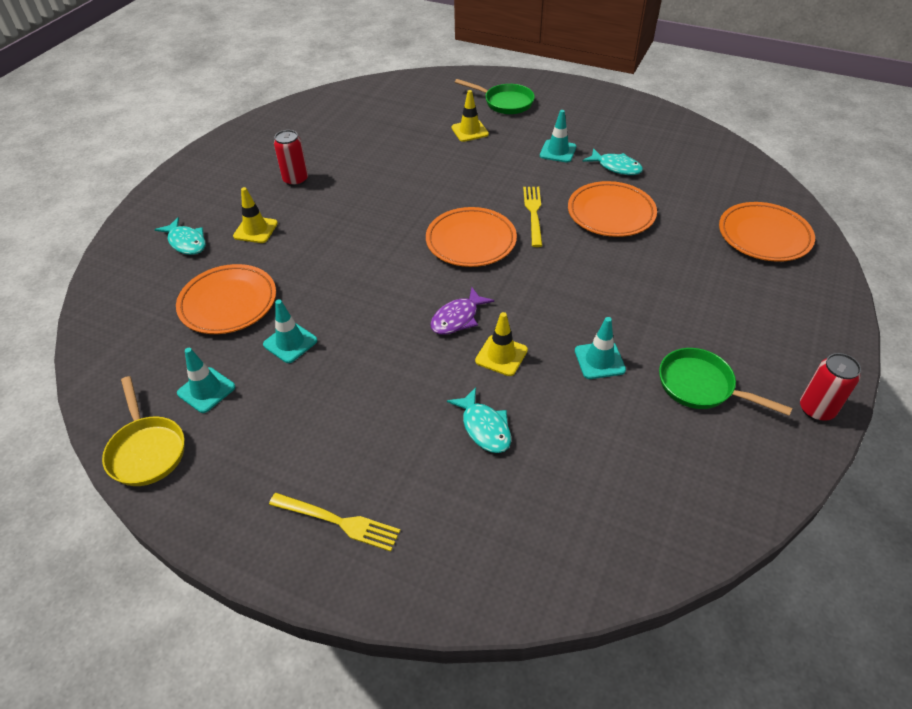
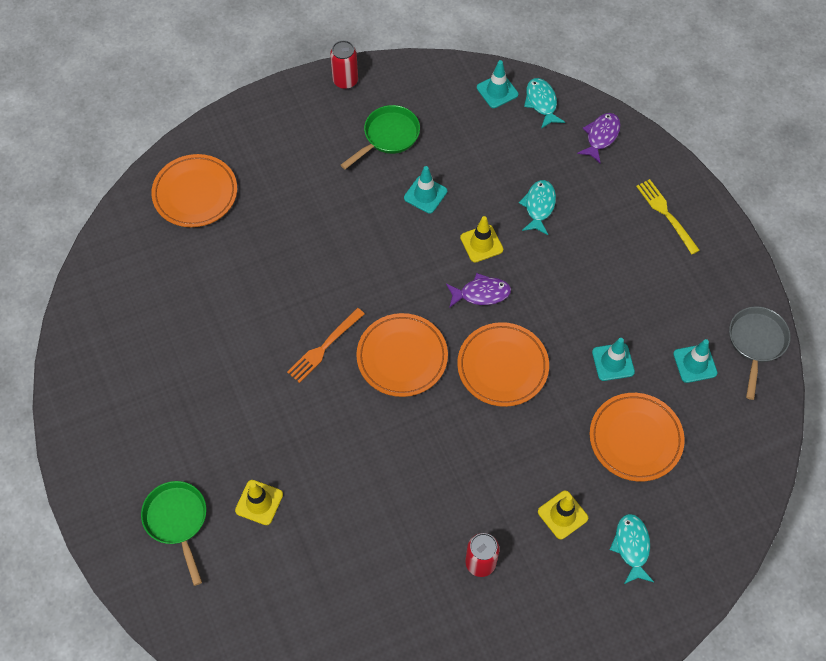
camera: 140 degrees left, 15 degrees up
yellow pan [102,376,185,486] -> grey pan [729,306,791,400]
yellow fork [523,187,543,247] -> orange fork [287,308,365,383]
turquoise traffic cone [540,110,576,163] -> turquoise traffic cone moved to [477,60,518,108]
orange plate [568,181,657,237] -> orange plate moved to [457,322,549,407]
turquoise fish [582,148,643,175] -> turquoise fish moved to [524,78,565,129]
green pan [659,348,792,416] -> green pan turned 120 degrees counterclockwise [341,105,420,169]
none -> purple fish [577,113,621,164]

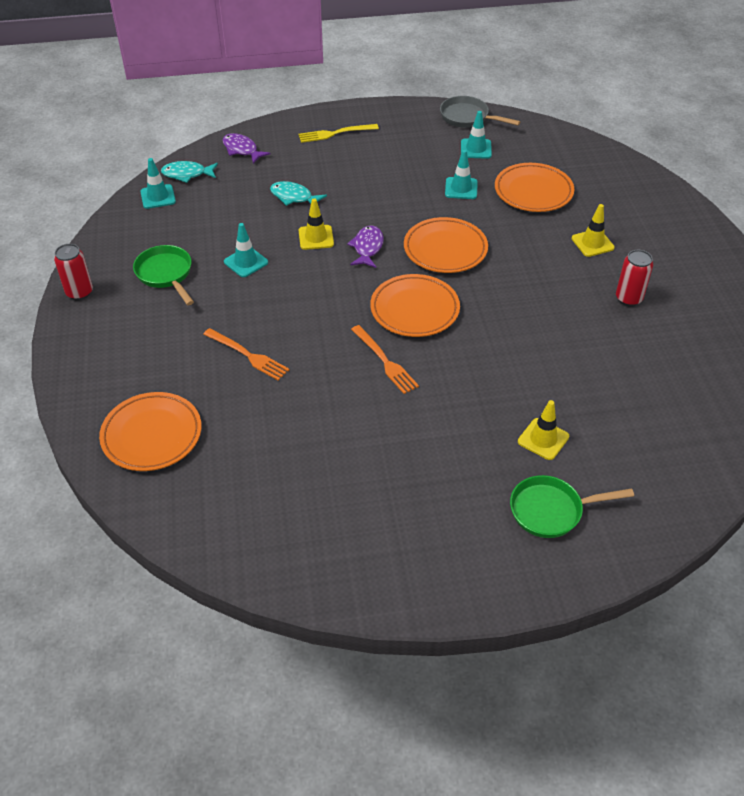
camera: 75 degrees left, 15 degrees down
turquoise fish [610,514,654,584] -> none
none -> orange fork [203,328,290,381]

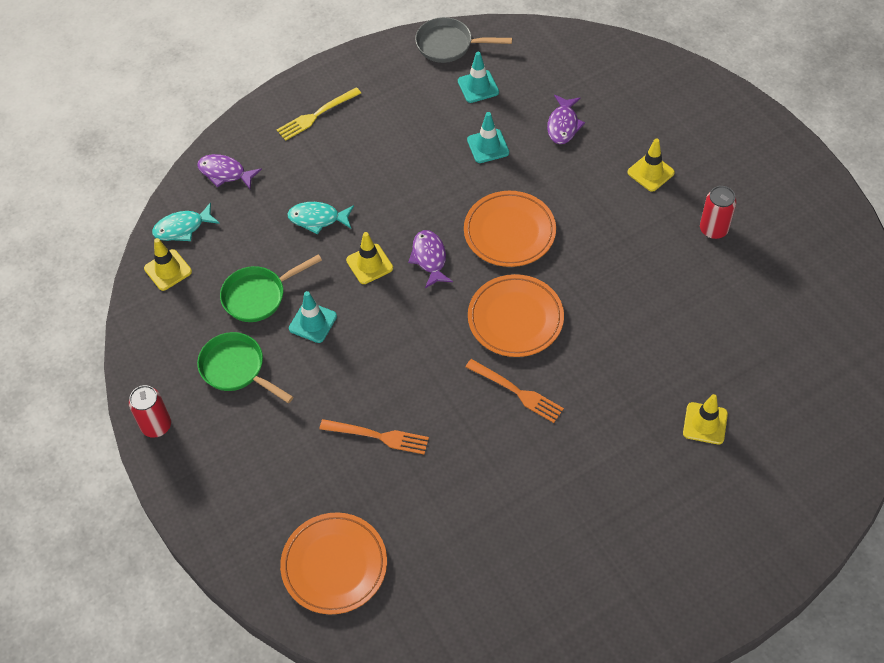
camera: 20 degrees left, 10 degrees up
turquoise traffic cone [140,158,176,209] -> yellow traffic cone [144,238,192,291]
orange plate [495,163,574,212] -> purple fish [547,95,585,144]
green pan [510,475,634,538] -> green pan moved to [220,254,322,322]

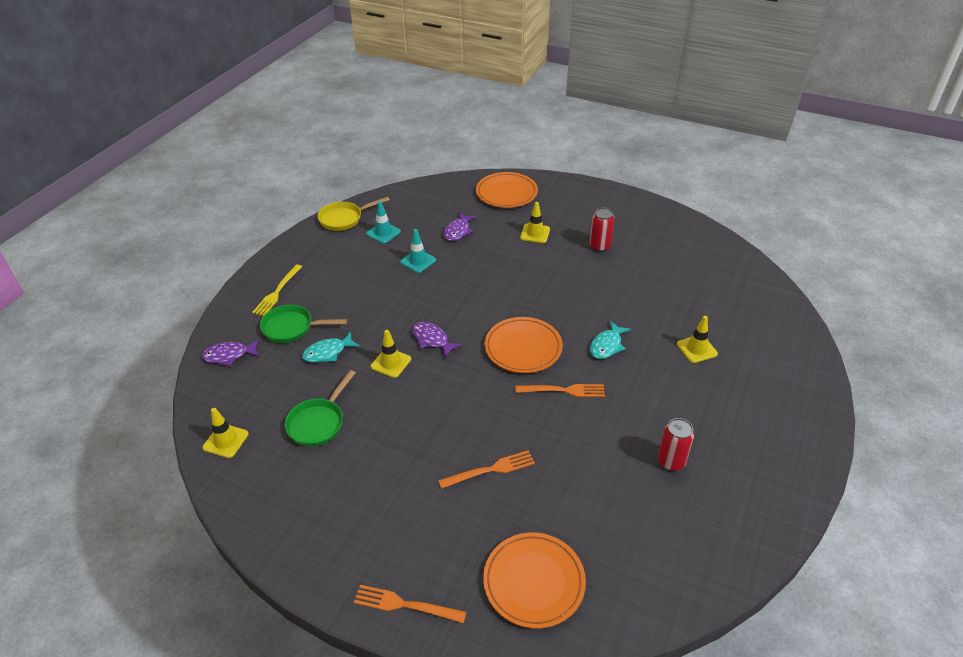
camera: 35 degrees left, 15 degrees down
red can [129,385,171,438] -> red can moved to [658,418,694,471]
turquoise fish [152,202,220,241] -> turquoise fish moved to [590,321,631,359]
green pan [197,332,293,403] -> green pan moved to [260,305,347,343]
turquoise traffic cone [289,291,337,343] -> none
grey pan [415,17,512,63] -> yellow pan [318,197,390,231]
orange plate [464,191,556,267] -> orange plate moved to [476,172,538,208]
purple fish [547,95,585,144] -> purple fish turned 45 degrees clockwise [444,212,477,241]
none -> orange fork [354,585,466,623]

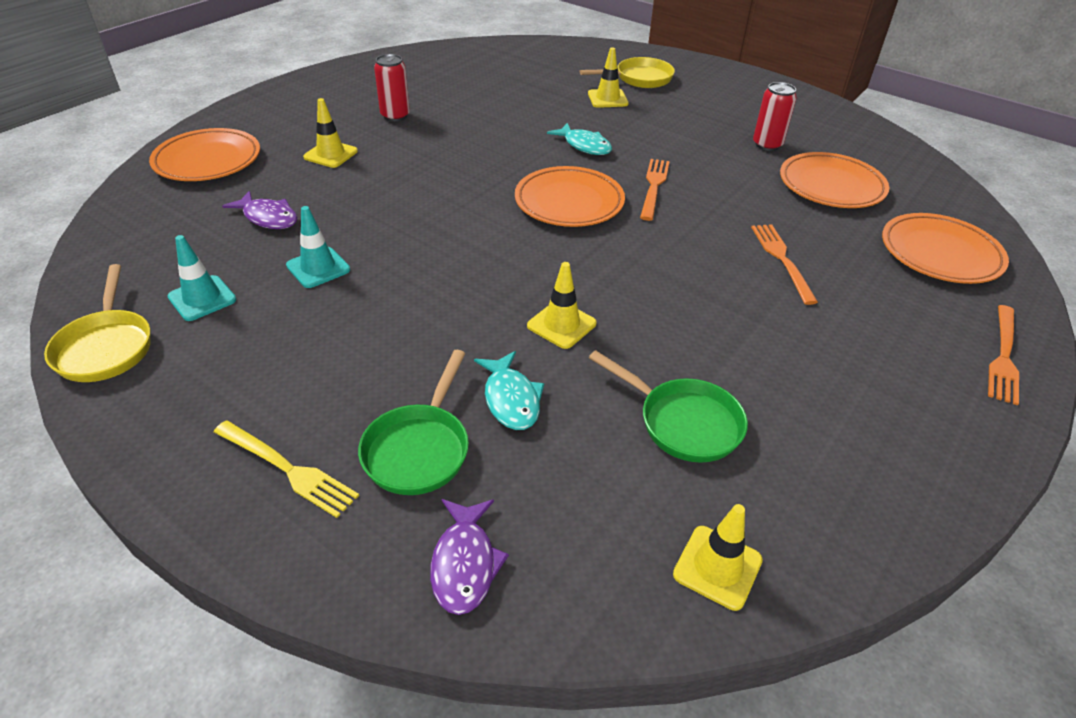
camera: 80 degrees left, 0 degrees up
purple fish [412,322,462,358] -> none
none -> yellow pan [580,57,675,88]
none -> orange plate [780,152,889,208]

